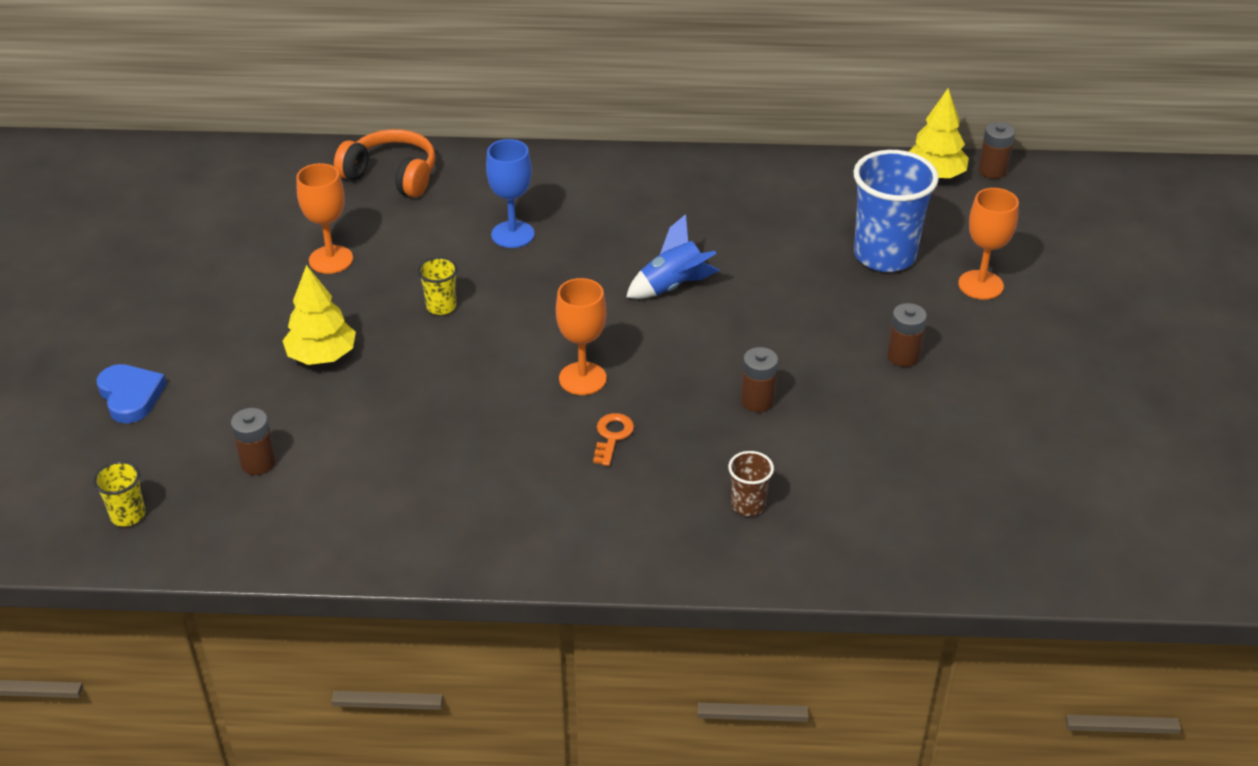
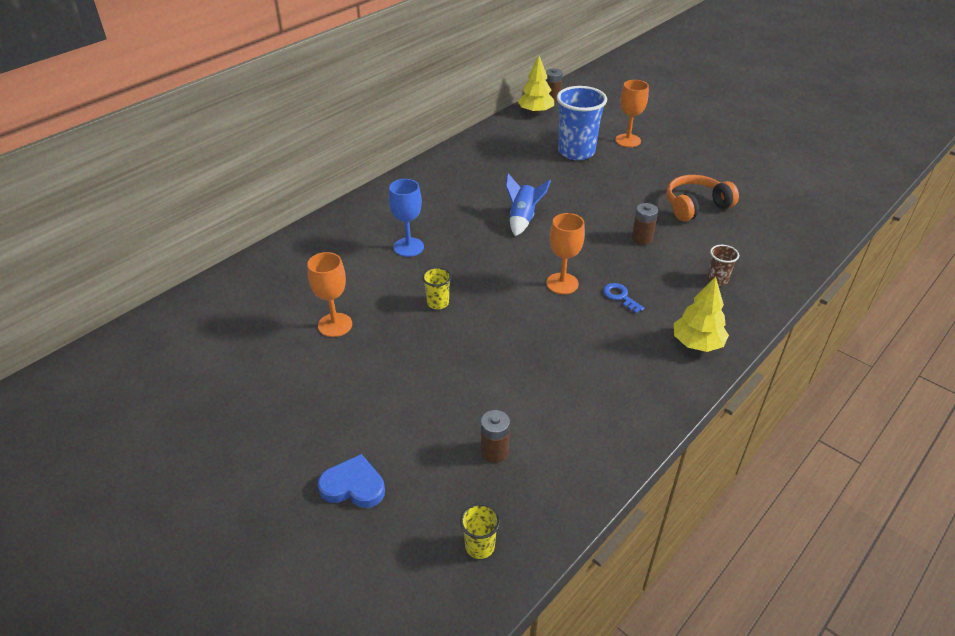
camera: 50 degrees left, 0 degrees up
yellow tree [282,265,356,365] -> yellow tree moved to [674,277,729,352]
orange headphones [334,129,436,198] -> orange headphones moved to [667,175,739,222]
orange key [593,413,634,466] -> blue key [603,283,645,313]
brown battery [887,303,927,367] -> none

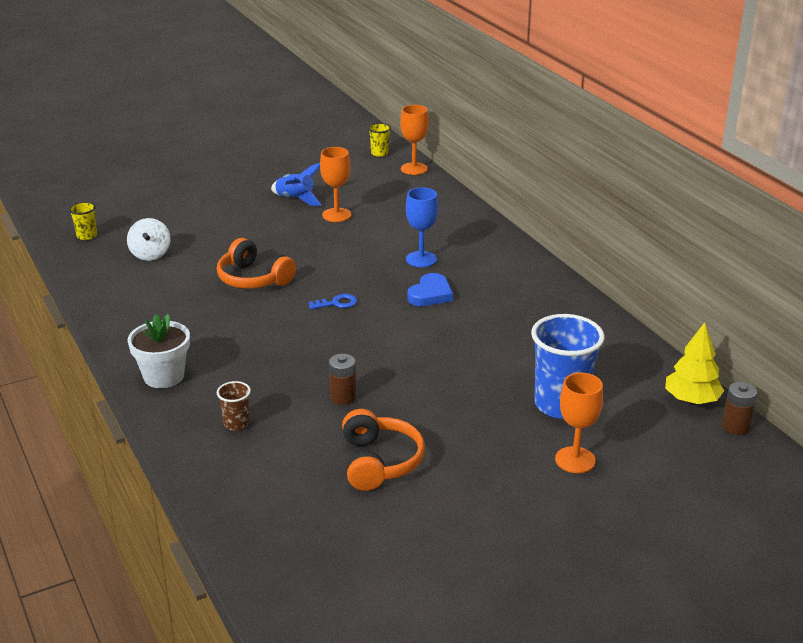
camera: 110 degrees right, 10 degrees down
blue heart [318,454,385,508] -> blue heart moved to [407,273,453,306]
yellow cup [422,267,452,309] -> yellow cup moved to [368,123,391,157]
brown battery [481,410,510,463] -> white spinning top [127,218,171,261]
blue rocket [506,173,551,236] -> blue rocket moved to [271,163,322,206]
orange goblet [546,213,585,294] -> orange goblet moved to [400,105,429,175]
blue key [603,283,645,313] -> blue key moved to [309,294,357,309]
yellow tree [674,277,729,352] -> white flower pot [127,314,190,388]
none -> orange headphones [217,238,296,289]

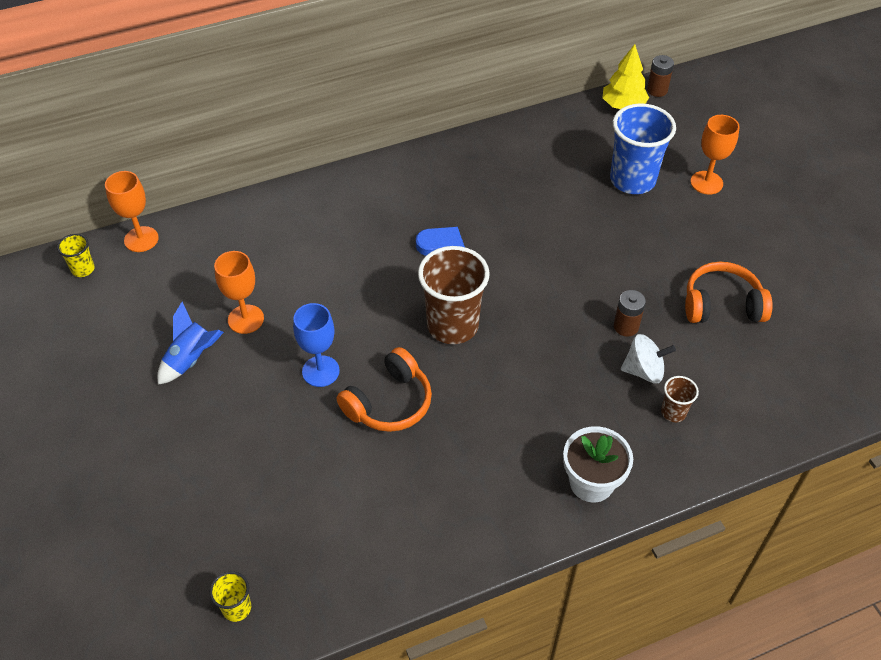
camera: 85 degrees left, 20 degrees up
white spinning top [127,218,171,261] -> white spinning top moved to [621,334,676,383]
blue key [309,294,357,309] -> brown cup [418,246,490,344]
blue goblet [406,187,438,267] -> blue goblet moved to [293,303,340,387]

